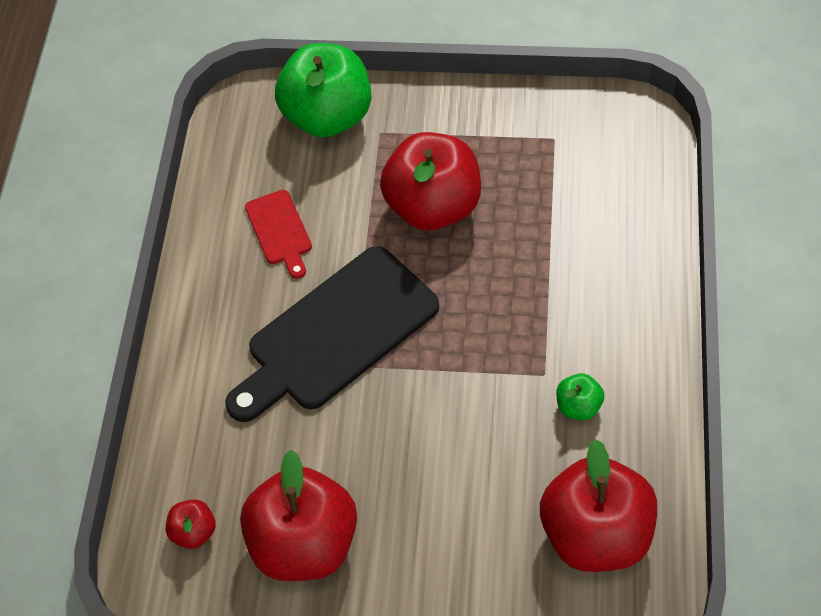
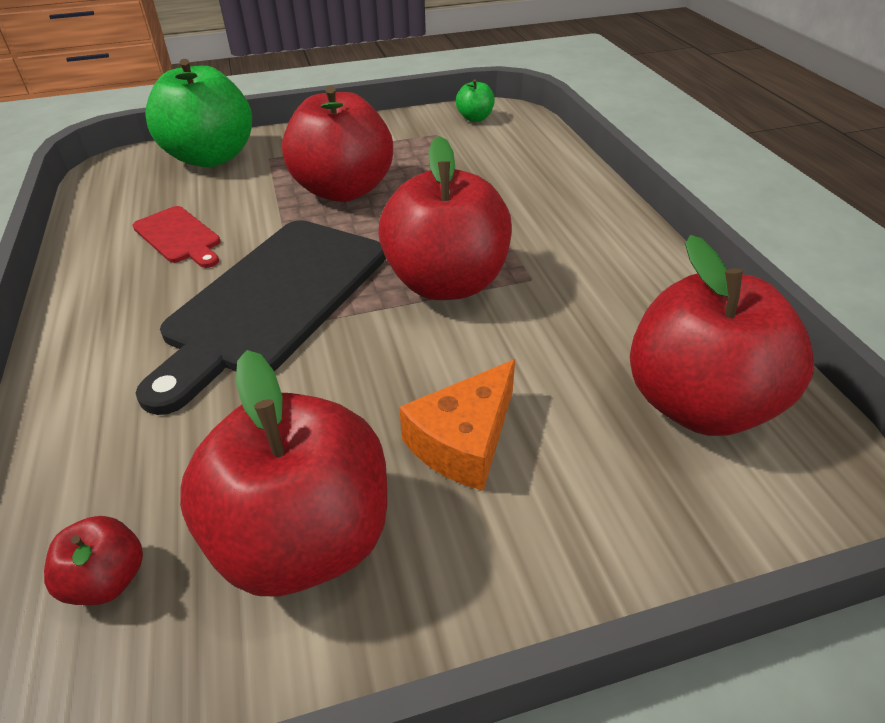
camera: 25 degrees left, 15 degrees down
green apple [556,373,604,420] -> green apple moved to [456,79,495,122]
none -> red apple [378,136,512,300]
none -> orange cheese [399,359,515,491]

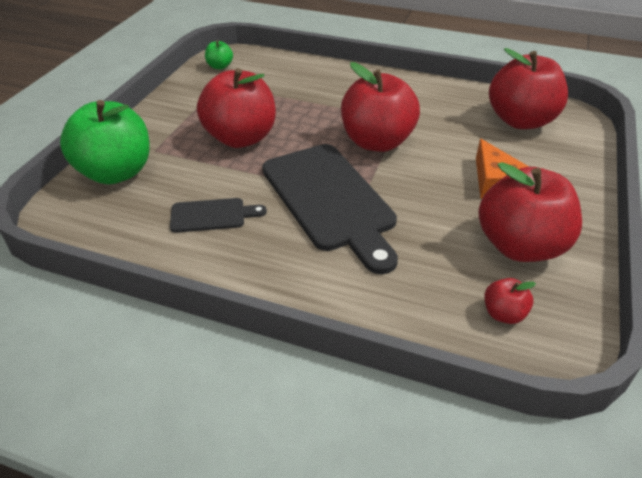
camera: 55 degrees left, 0 degrees up
red cutting board [132,206,220,268] -> black cutting board [170,198,267,233]

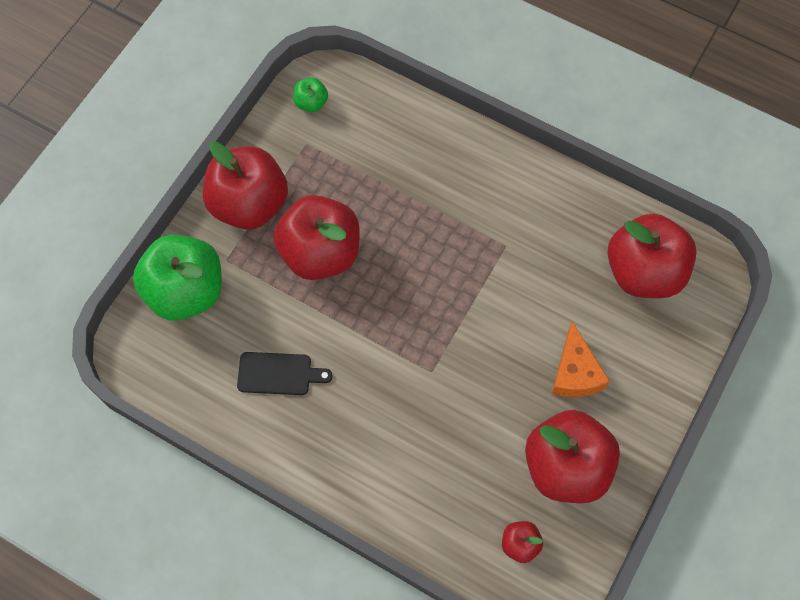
camera: 10 degrees right, 25 degrees up
black cutting board [262,144,398,274] -> none
red apple [341,62,420,152] -> red apple moved to [203,141,288,230]

